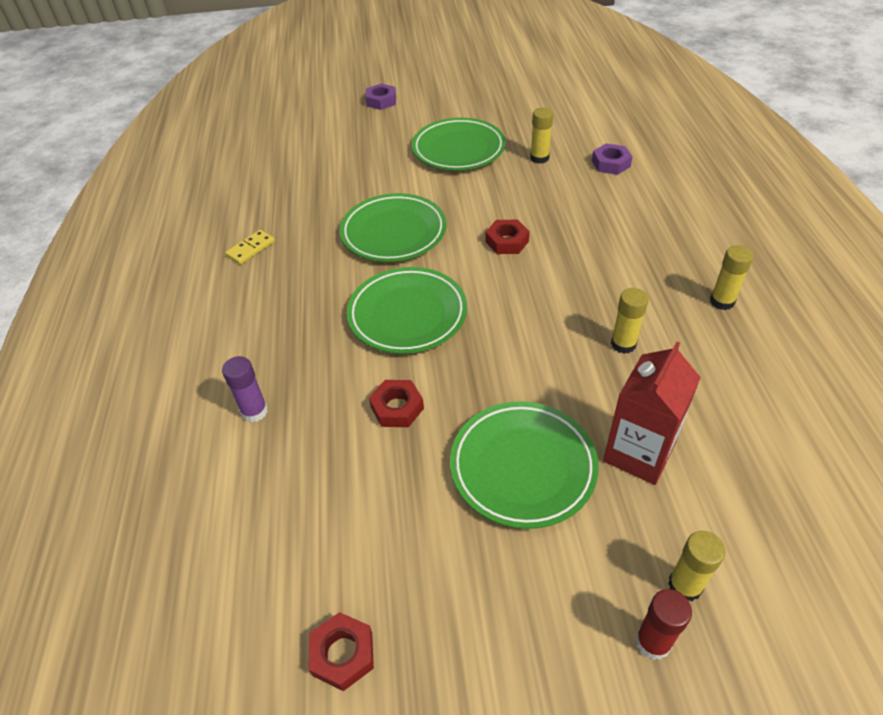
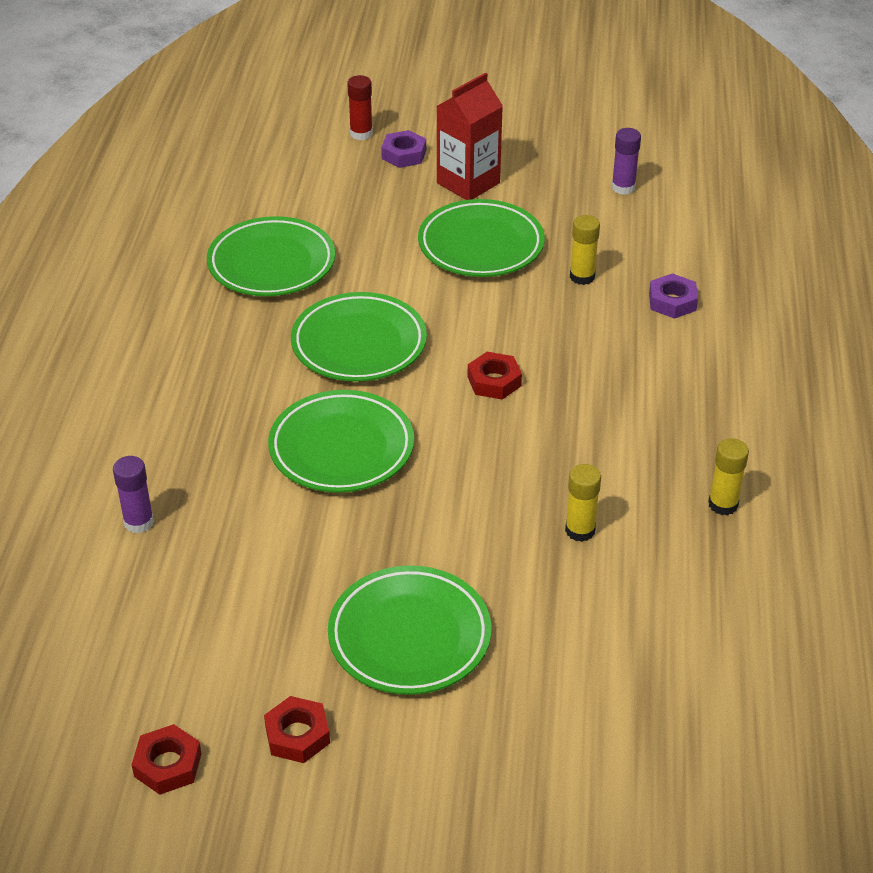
camera: 10 degrees right, 5 degrees down
yellow domino [225,230,275,265] -> none
red nut [369,380,424,427] -> red nut moved to [264,696,330,763]
red carton [603,341,701,485] -> red carton moved to [437,72,503,200]
red glue stick [635,589,692,660] -> red glue stick moved to [347,75,373,140]
yellow glue stick [668,531,725,602] -> none
none -> green plate [207,216,335,296]
none -> purple glue stick [612,128,641,195]

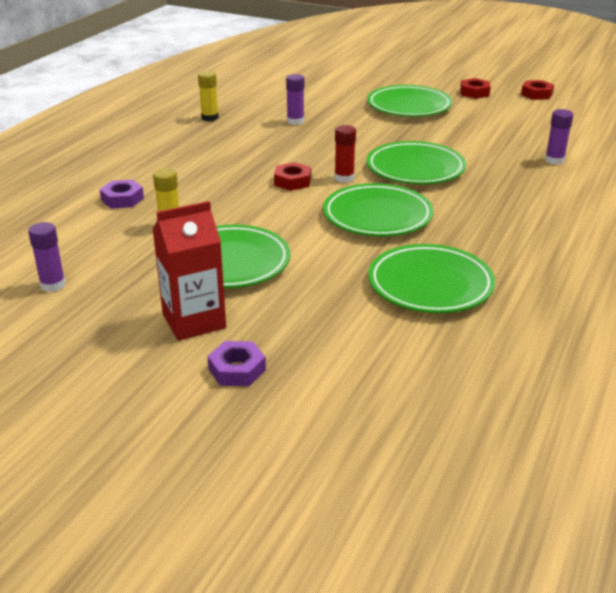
camera: 160 degrees left, 10 degrees down
red glue stick [347,75,373,140] -> red glue stick moved to [334,125,356,183]
yellow glue stick [565,464,601,542] -> purple glue stick [286,74,304,125]

